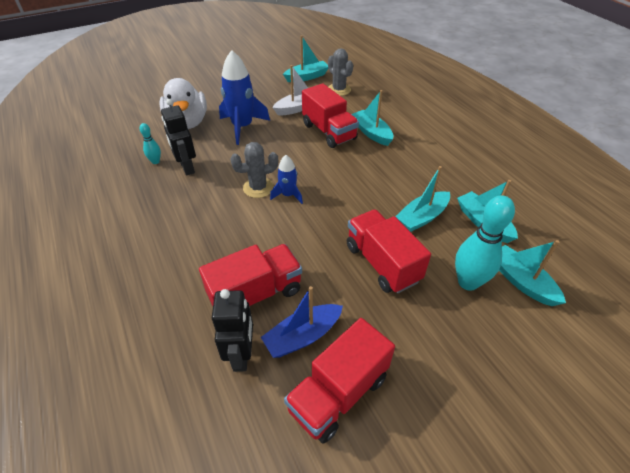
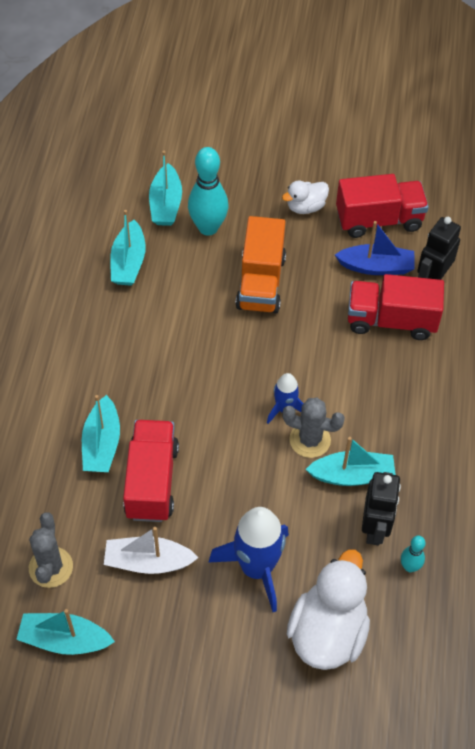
camera: 145 degrees left, 10 degrees up
red truck [347,209,431,293] -> orange truck [235,216,286,313]
turquoise boat [395,166,450,232] -> turquoise boat moved to [306,437,396,486]
none -> white duck [282,181,329,214]

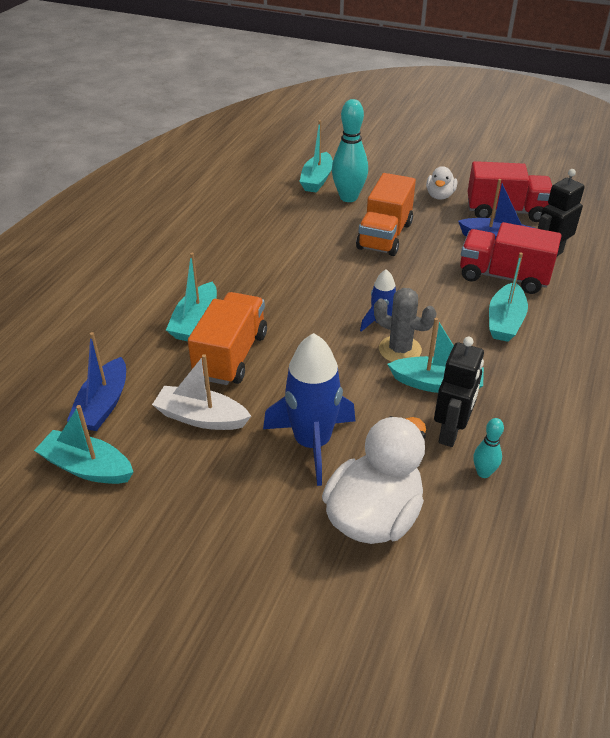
camera: 15 degrees right, 15 degrees down
grey cactus [29,512,73,588] -> blue boat [67,332,126,431]
turquoise boat [110,210,146,286] -> turquoise boat moved to [489,253,528,342]
red truck [123,420,179,522] -> orange truck [188,292,267,385]
white duck [282,181,329,214] -> white duck turned 60 degrees counterclockwise [426,166,457,200]

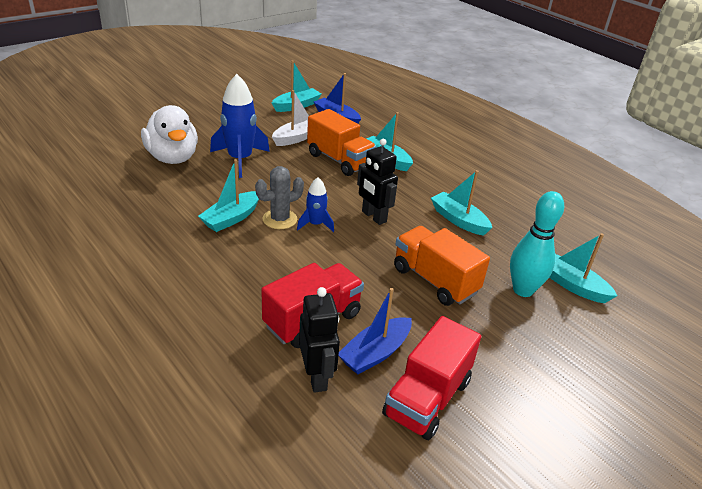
camera: 115 degrees right, 5 degrees down
white duck [426,166,457,200] -> none
black robot [434,337,484,447] -> black robot moved to [357,139,398,225]
turquoise bowling pin [473,418,504,478] -> none
turquoise boat [489,253,528,342] -> turquoise boat moved to [431,170,492,236]

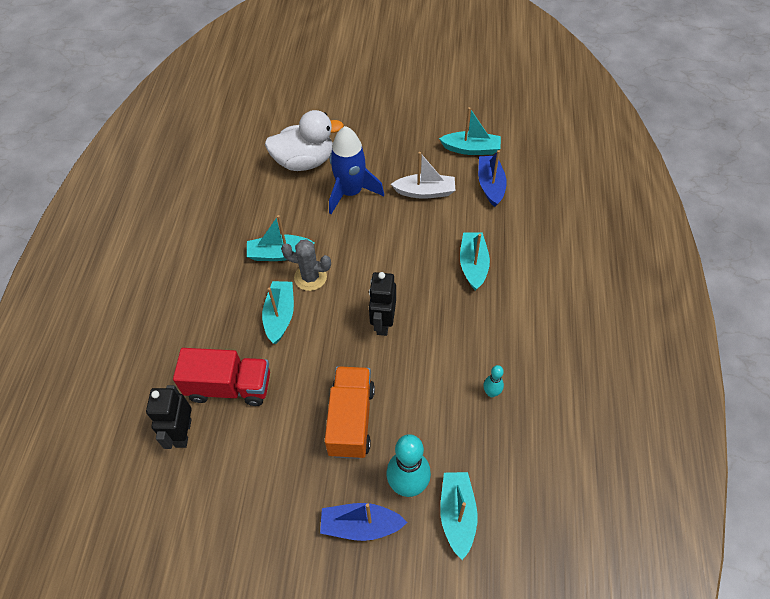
camera: 50 degrees right, 20 degrees up
white duck [141,105,198,164] -> white duck turned 120 degrees counterclockwise [265,110,344,171]
blue rocket [297,177,334,232] -> none
black robot [299,287,340,393] -> black robot turned 150 degrees clockwise [146,385,192,449]
orange truck [307,109,376,176] -> none
blue boat [339,288,412,375] -> blue boat moved to [320,503,407,541]
red truck [382,316,481,440] -> none
turquoise boat [431,170,492,236] -> turquoise boat moved to [262,281,294,344]
none -> turquoise bowling pin [483,365,504,397]

